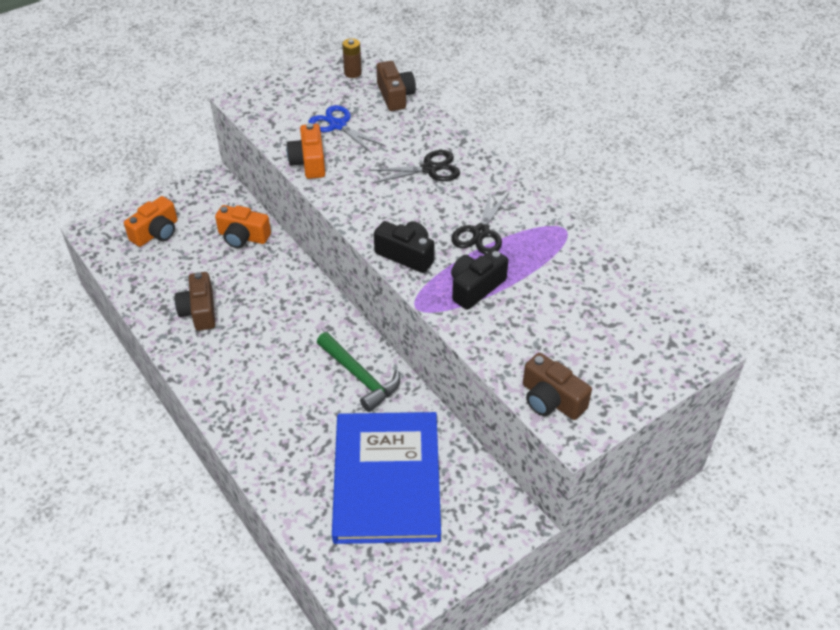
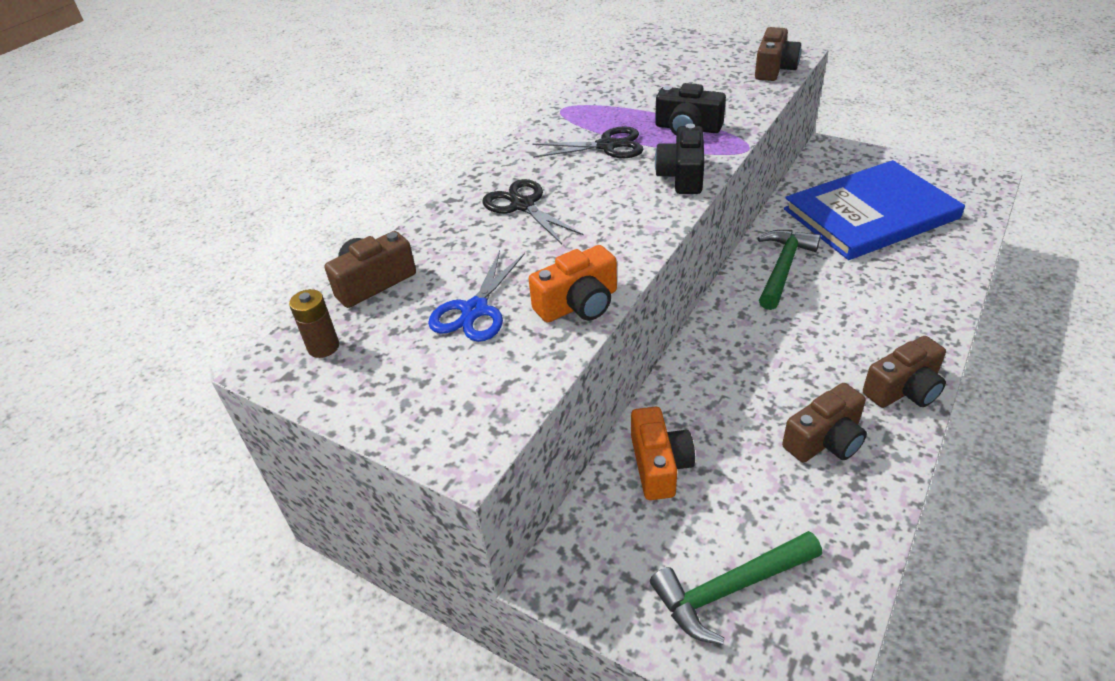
camera: 110 degrees left, 5 degrees down
orange camera [124,196,177,247] -> green hammer [650,531,822,645]
none -> brown camera [863,336,946,408]

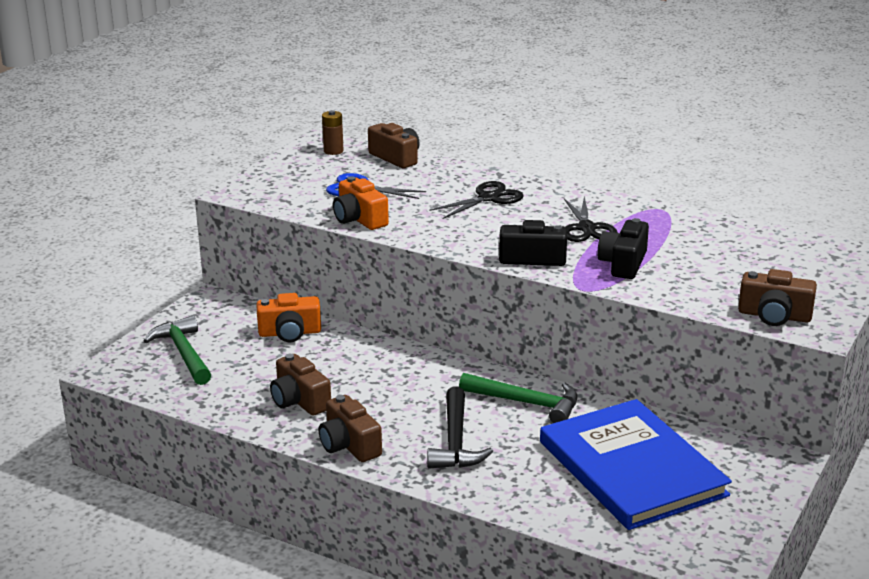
camera: 85 degrees right, 15 degrees down
none -> black hammer [427,387,493,469]

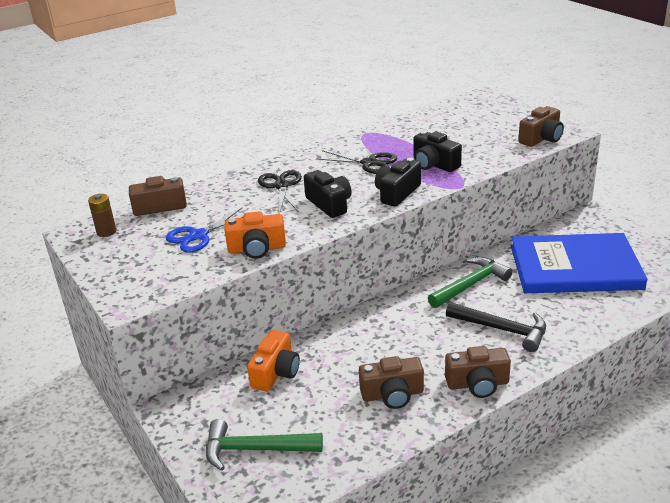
camera: 60 degrees left, 5 degrees up
none -> black camera [304,170,352,218]

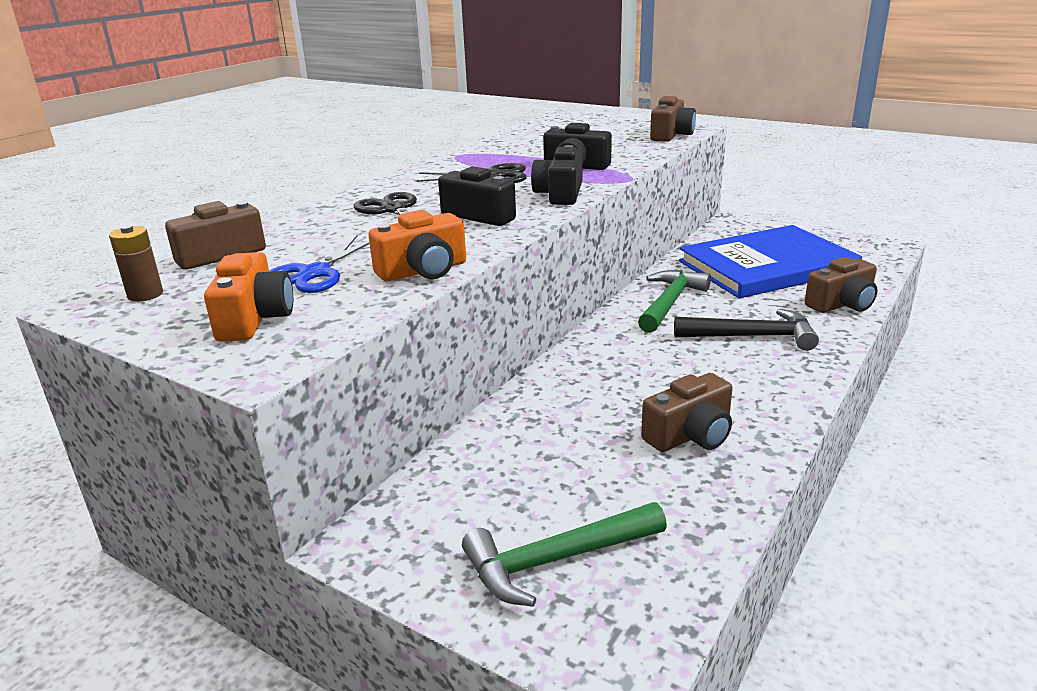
camera: 25 degrees left, 5 degrees down
orange camera [247,330,300,391] -> orange camera moved to [204,252,293,342]
brown camera [445,346,511,398] -> brown camera moved to [805,257,877,313]

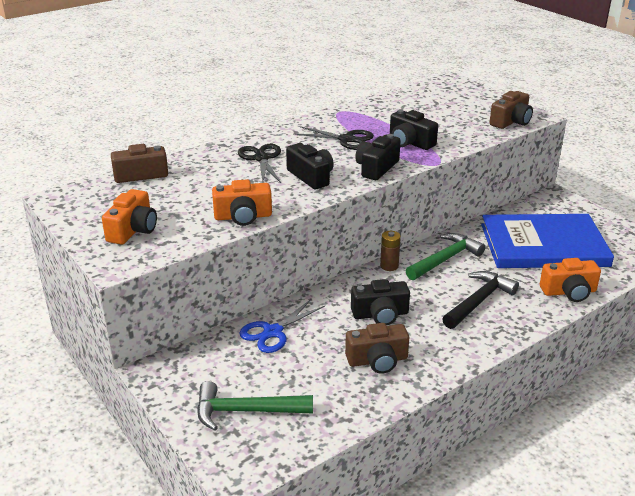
camera: 20 degrees right, 5 degrees up
brown battery [109,225,163,302] -> brown battery moved to [380,231,401,271]
blue scissors [269,235,370,293] -> blue scissors moved to [239,298,325,353]
black hammer [674,309,819,351] -> black hammer turned 75 degrees counterclockwise [442,271,519,329]
brown camera [805,257,877,313] -> orange camera [540,258,601,302]
none -> black camera [351,279,410,325]

